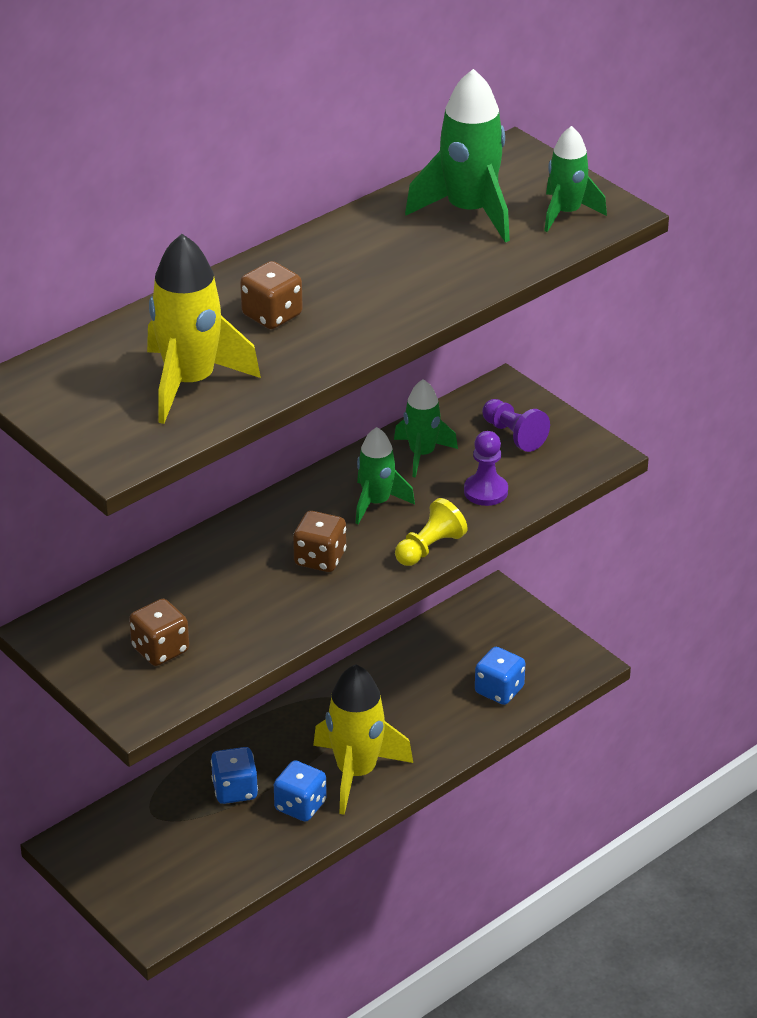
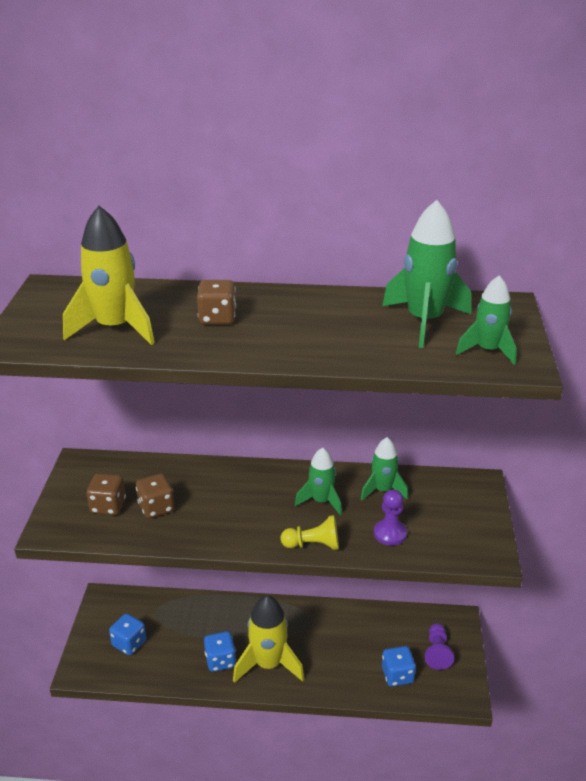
camera: 45 degrees right, 5 degrees down
blue dice [211,747,258,804] -> blue dice moved to [109,613,146,655]
brown dice [293,511,346,572] -> brown dice moved to [136,474,174,518]
purple pawn [482,399,550,452] -> purple pawn moved to [425,623,454,670]

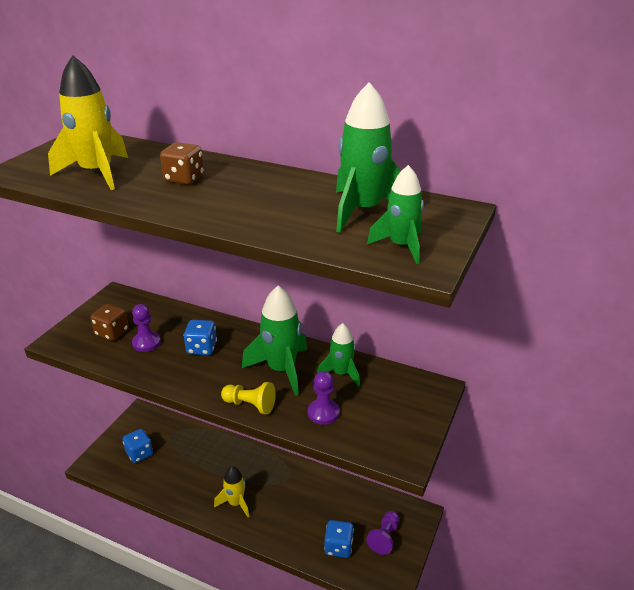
camera: 20 degrees right, 0 degrees up
brown dice [136,474,174,518] -> purple pawn [132,304,161,352]
blue dice [204,631,236,672] -> blue dice moved to [184,320,217,355]
yellow rocket [233,595,304,683] -> yellow rocket [214,466,250,517], size x0.62
green rocket [295,447,342,515] -> green rocket [242,285,307,396], size x1.61

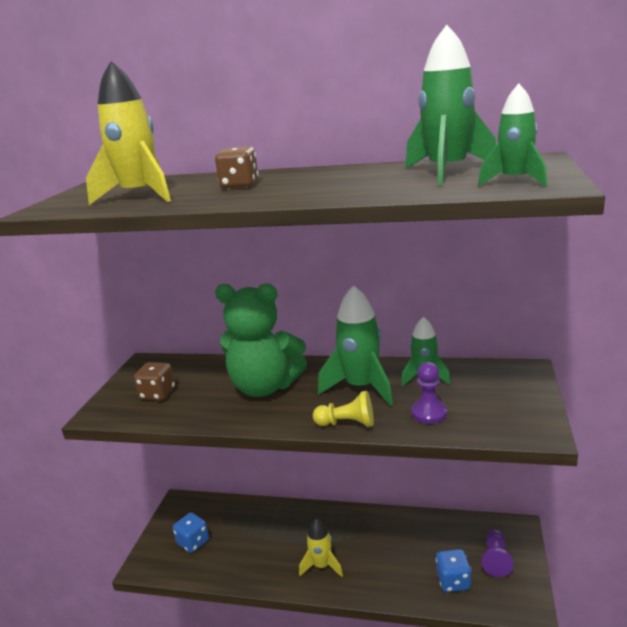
camera: 10 degrees left, 10 degrees down
purple pawn [132,304,161,352] -> none
blue dice [184,320,217,355] -> green teddy bear [215,283,307,397]

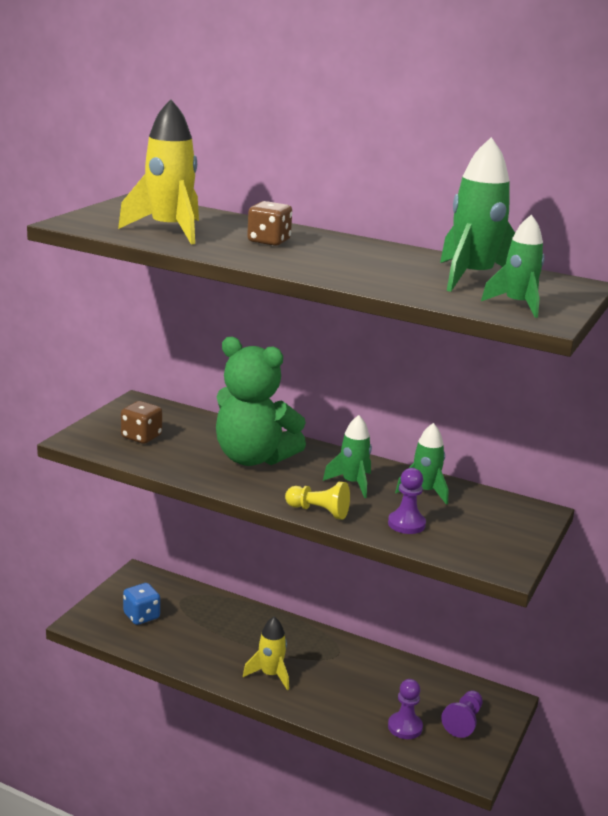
camera: 10 degrees right, 0 degrees up
green rocket [318,285,393,406] -> green rocket [323,415,372,498], size x0.62
blue dice [436,549,471,592] -> purple pawn [388,679,423,739]

